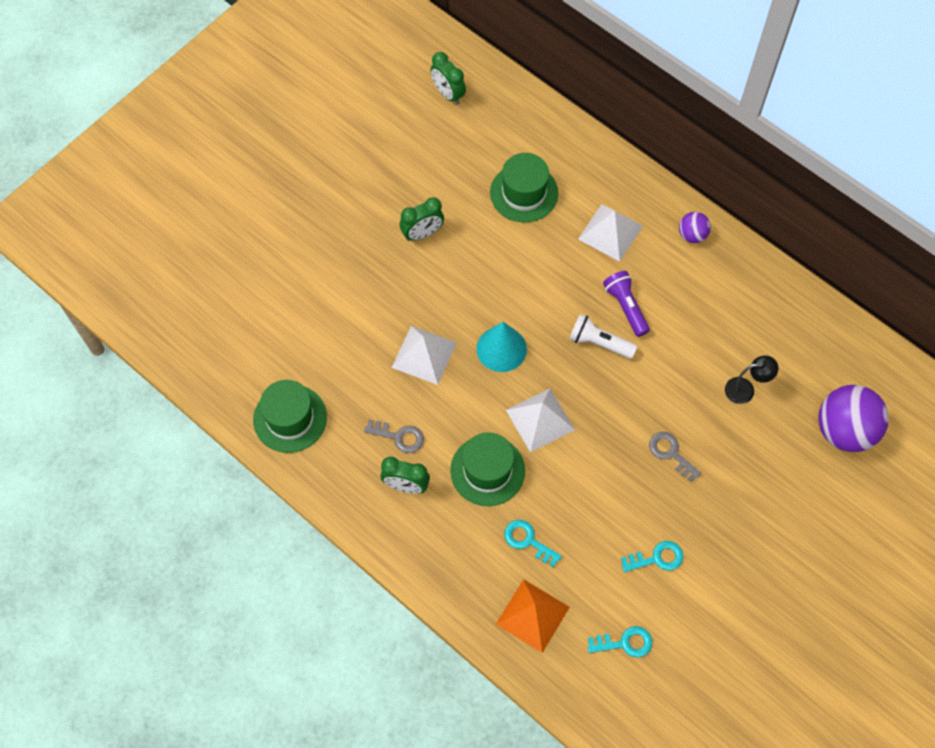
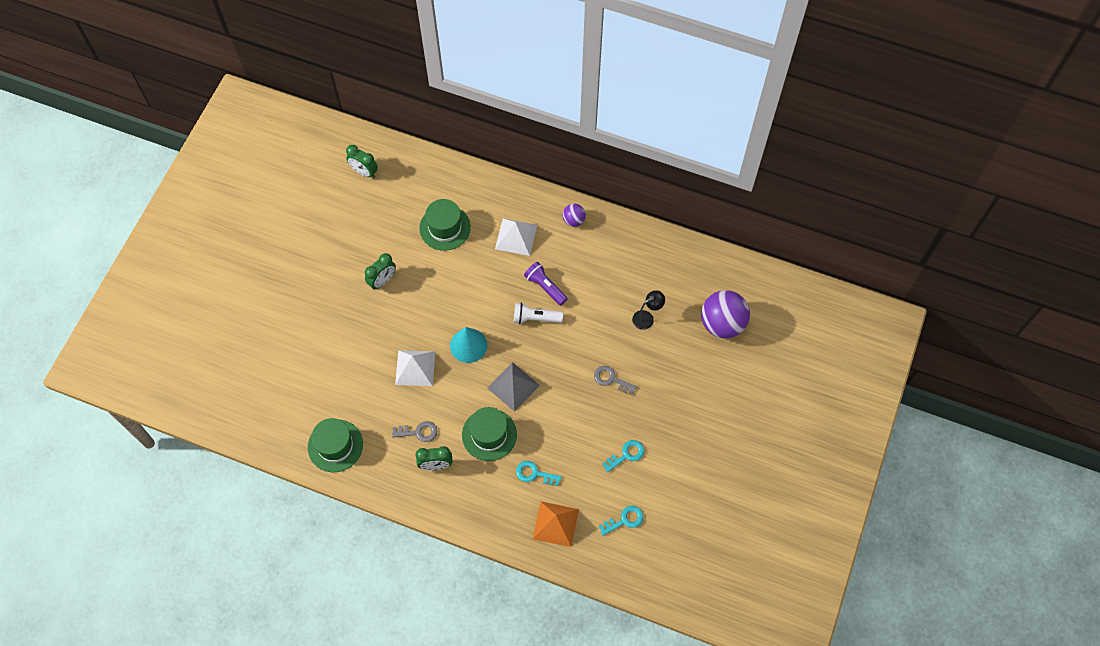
camera: 20 degrees left, 0 degrees up
white pyramid [506,389,575,452] -> grey pyramid [487,362,540,412]

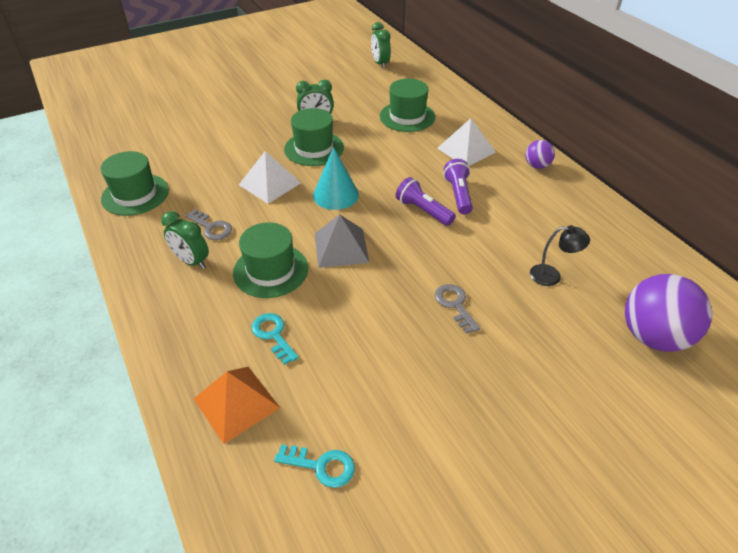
camera: 40 degrees right, 20 degrees down
white flashlight [514,302,563,324] -> purple flashlight [396,177,456,226]
turquoise key [602,440,644,472] -> none
none -> green hat [284,108,344,166]

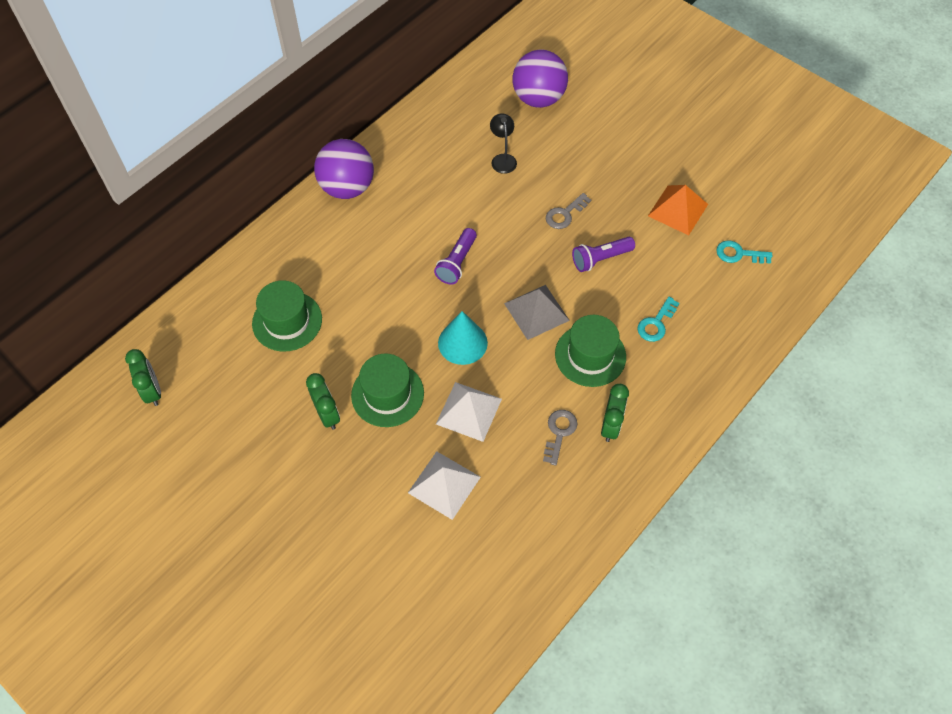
camera: 110 degrees left, 15 degrees up
green hat [101,151,169,216] -> none
orange pyramid [194,367,280,444] -> orange pyramid moved to [648,185,708,235]
turquoise key [274,444,355,488] -> turquoise key turned 75 degrees counterclockwise [716,240,772,264]
green clock [371,22,391,69] -> green clock turned 75 degrees counterclockwise [125,349,161,406]
white pyramid [437,118,496,166] -> white pyramid moved to [408,451,481,520]
purple flashlight [444,159,473,215] -> purple flashlight moved to [572,237,635,272]
purple ball [525,140,555,169] -> purple ball [314,139,374,199], size x1.99

